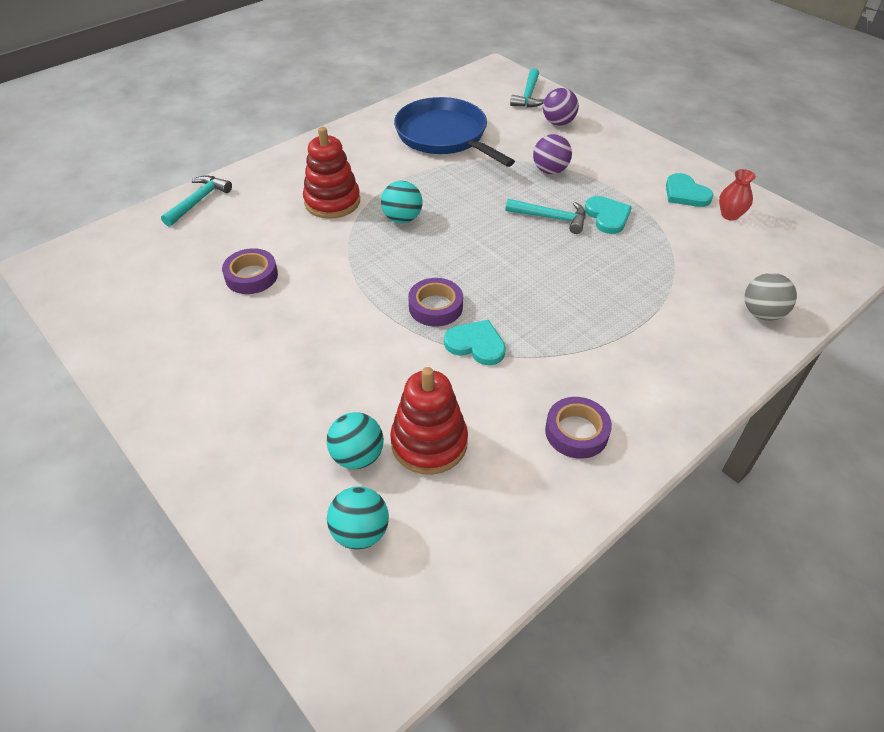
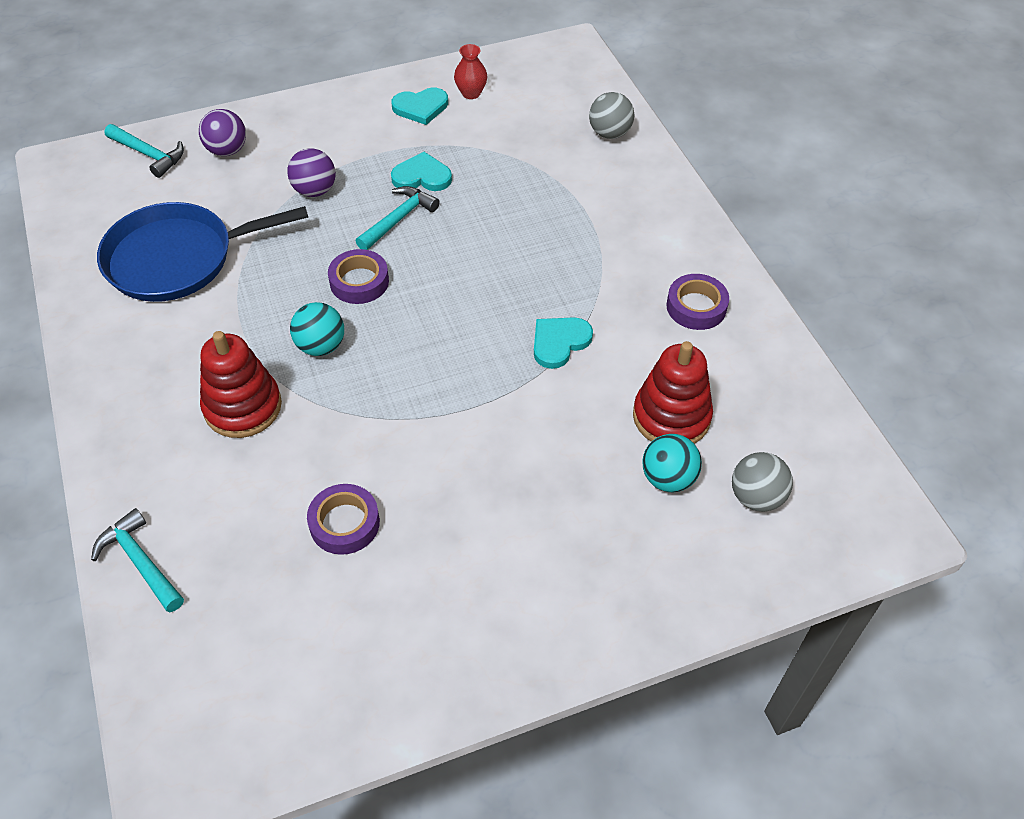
camera: 70 degrees left, 5 degrees up
turquoise ball [327,486,389,549] -> grey ball [732,452,793,512]
purple tape [408,278,463,327] -> purple tape moved to [328,249,389,304]

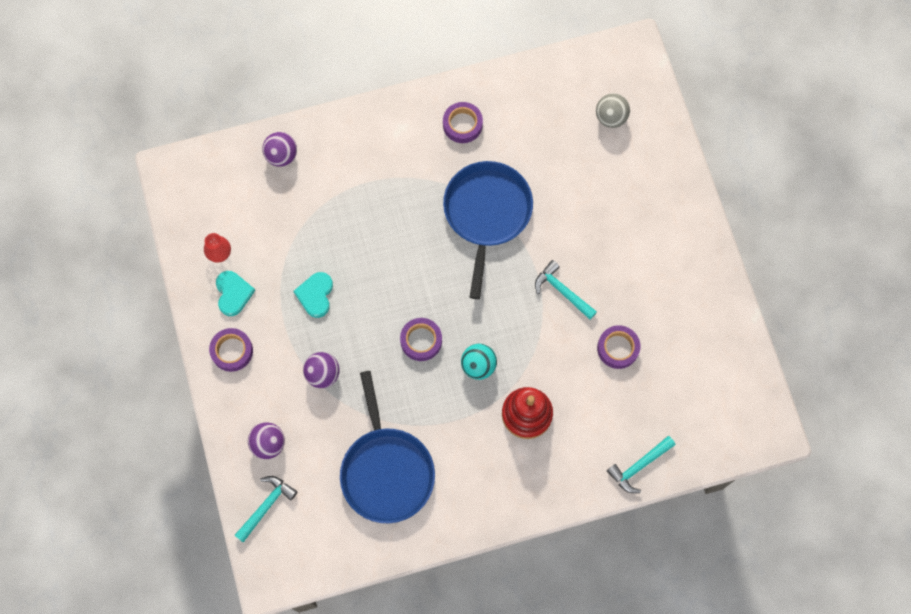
camera: 85 degrees left, 20 degrees up
turquoise hammer [356,186,439,250] -> turquoise hammer moved to [535,260,597,320]
turquoise heart [534,317,593,369] -> blue pan [443,161,533,299]
grey ball [589,92,634,139] -> purple ball [262,132,297,167]
red stacking toy [633,341,713,444] -> none
turquoise ball [642,434,702,493] -> none
none -> purple tape [209,328,253,372]

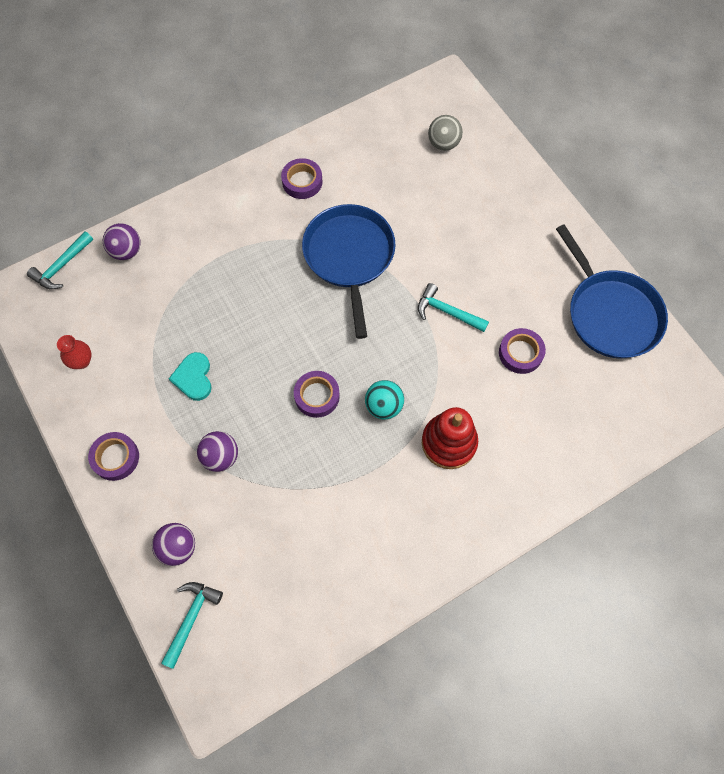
camera: 15 degrees left, 5 degrees down
turquoise heart [216,271,255,316] -> none
blue pan [340,371,435,523] -> blue pan moved to [556,224,668,359]
turquoise hammer [607,436,675,493] -> turquoise hammer moved to [27,231,93,289]

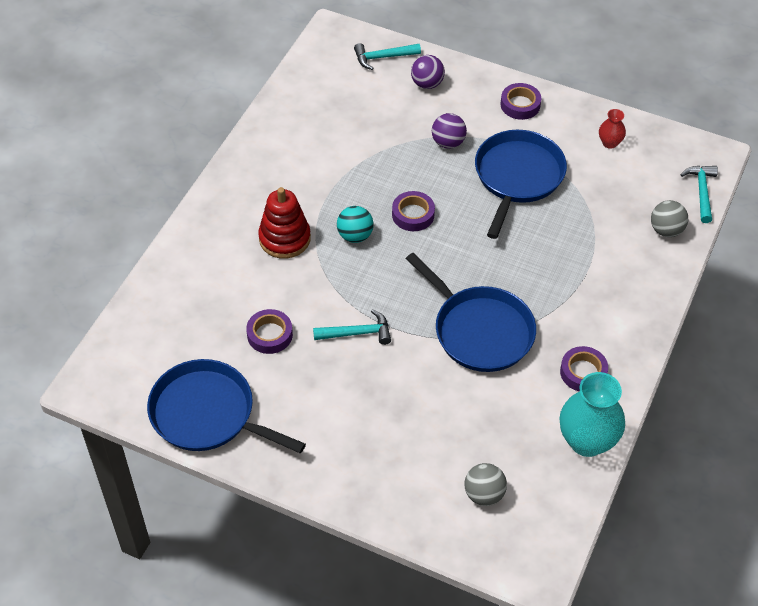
camera: 145 degrees right, 15 degrees down
purple ball [103,223,141,260] -> grey ball [651,200,688,237]
turquoise hammer [161,582,223,669] -> turquoise hammer turned 90 degrees clockwise [354,43,421,70]
turquoise heart [169,352,212,401] -> blue pan [475,130,567,239]
none -> turquoise vase [559,372,625,457]

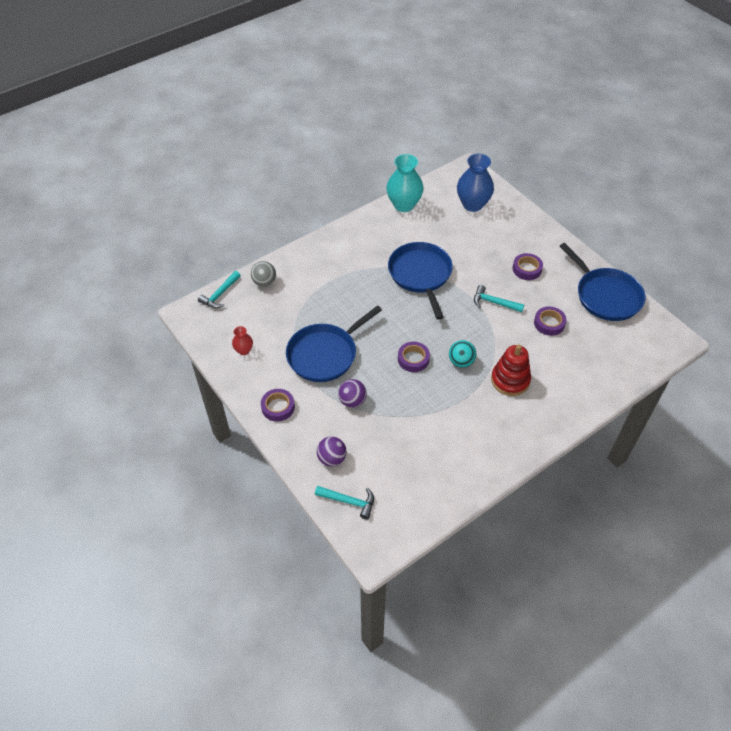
camera: 150 degrees left, 0 degrees up
grey ball [465,463,507,506] -> blue vase [457,154,494,212]
purple tape [560,346,608,392] -> purple tape moved to [513,253,543,280]

